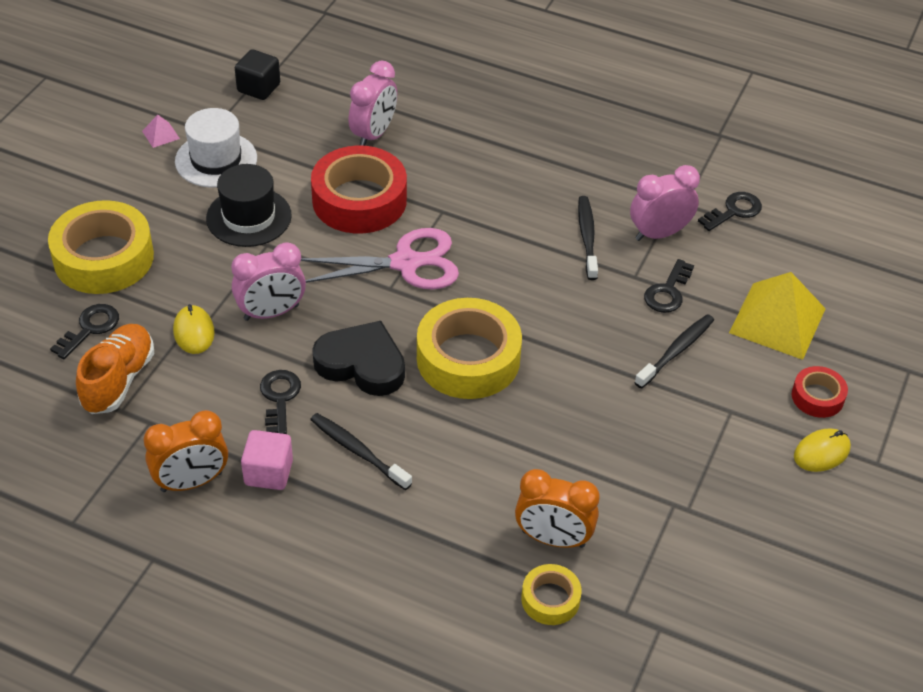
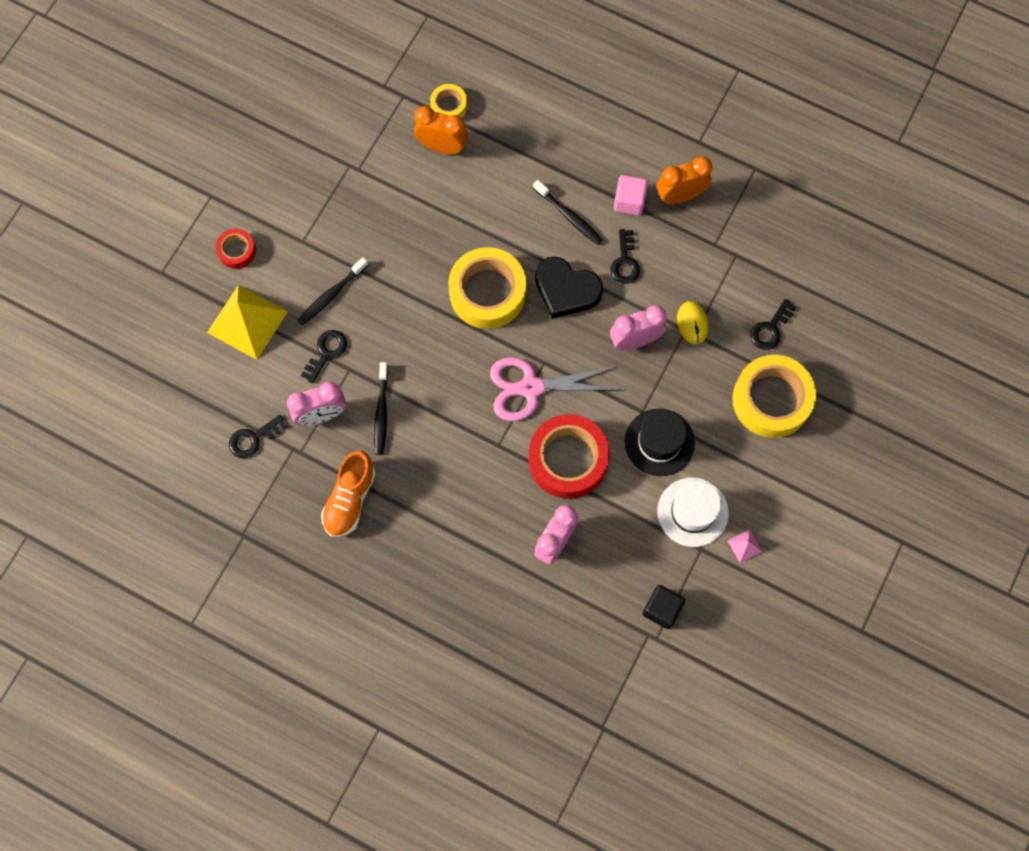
camera: 175 degrees left, 25 degrees up
orange shoe [76,324,154,414] -> orange shoe moved to [321,451,376,537]
yellow mouse [794,428,851,472] -> none

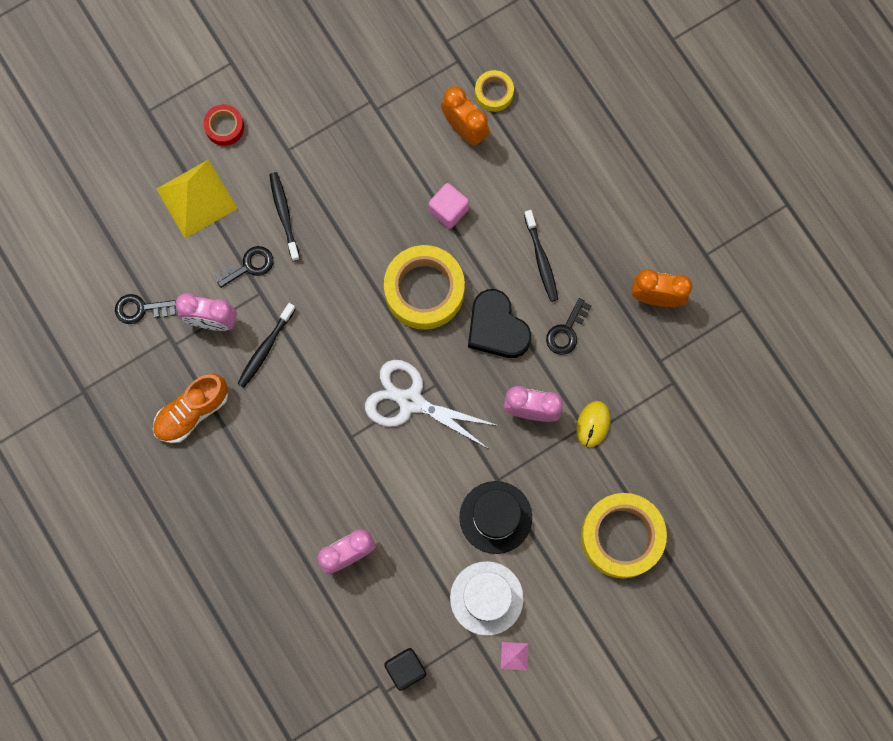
camera: 30 degrees right, 5 degrees up
black toothbrush [297,257,368,325] -> black toothbrush turned 90 degrees clockwise [269,172,300,261]
pink scissors [490,357,620,421] -> white scissors [365,360,499,448]
red tape [529,414,610,498] -> none
pink cube [614,175,648,215] -> pink cube moved to [429,183,469,229]
black key [750,299,796,350] -> none

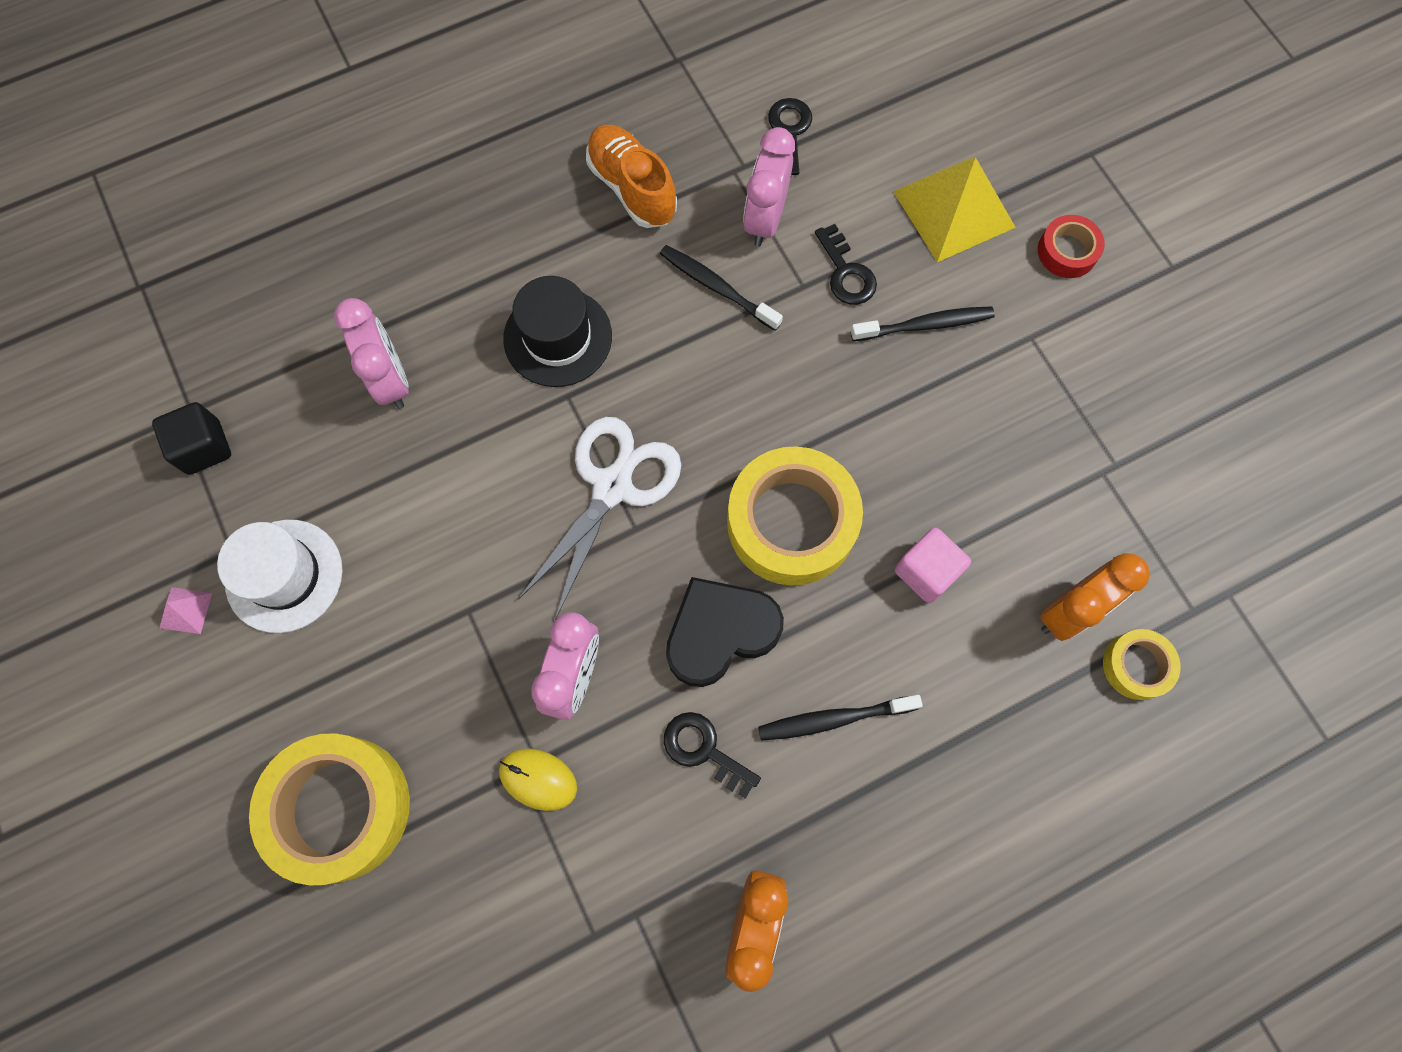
camera: 95 degrees right, 5 degrees down
black hat [459,481,532,554] -> black hat moved to [503,276,612,387]

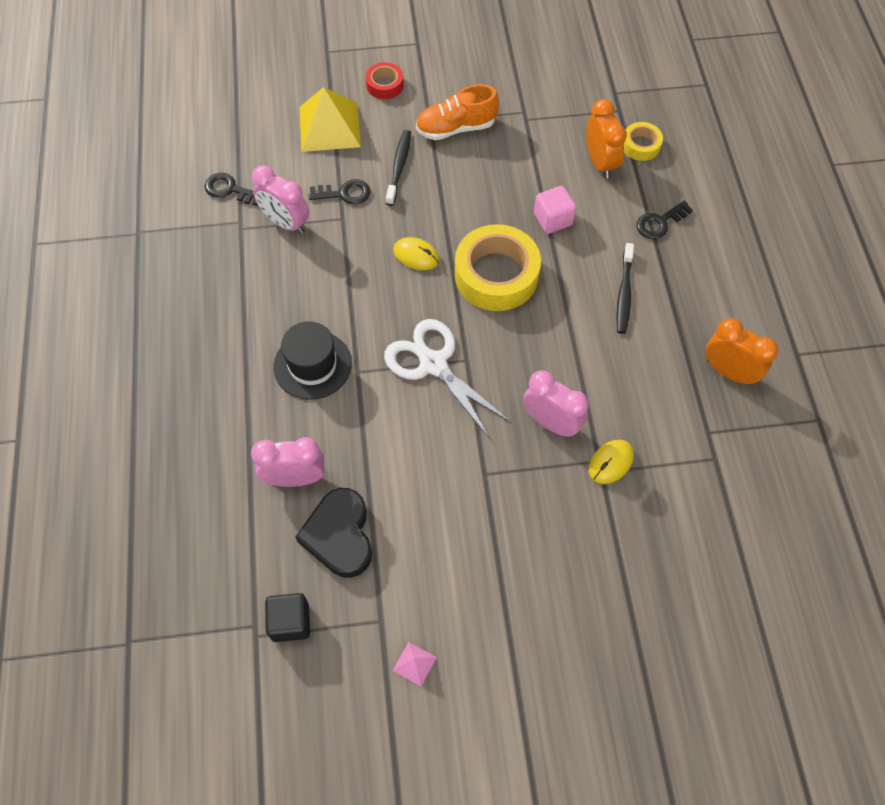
camera: 70 degrees left, 10 degrees down
white hat [217,520,343,633] -> none
yellow tape [249,733,410,885] -> none
orange shoe [586,125,677,228] -> orange shoe moved to [416,84,499,140]
black toothbrush [660,245,783,331] -> none
black key [664,712,761,799] -> black key moved to [636,200,693,239]
black heart [666,577,784,687] -> black heart moved to [295,488,372,578]
none -> yellow mouse [393,237,439,270]

